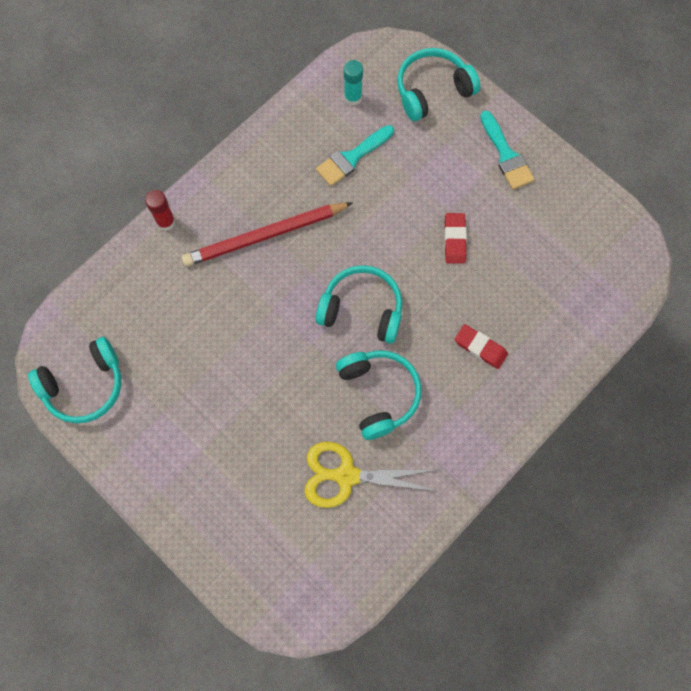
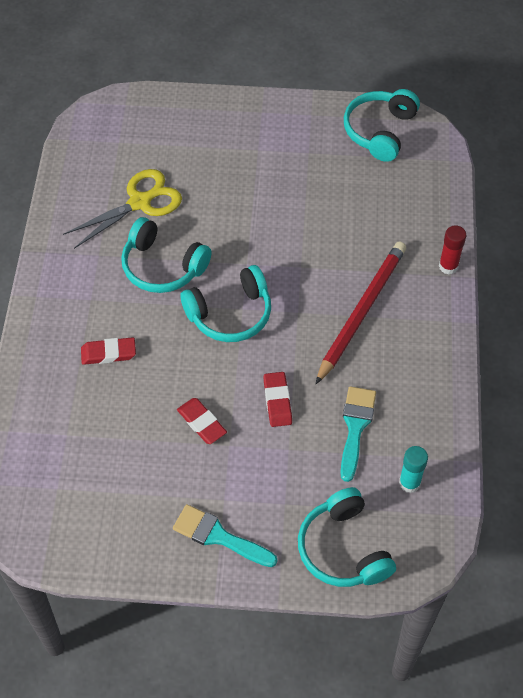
camera: 140 degrees right, 15 degrees down
turquoise headphones [397,48,480,121] -> turquoise headphones turned 135 degrees clockwise [298,487,396,587]
none -> red eraser [263,372,292,427]

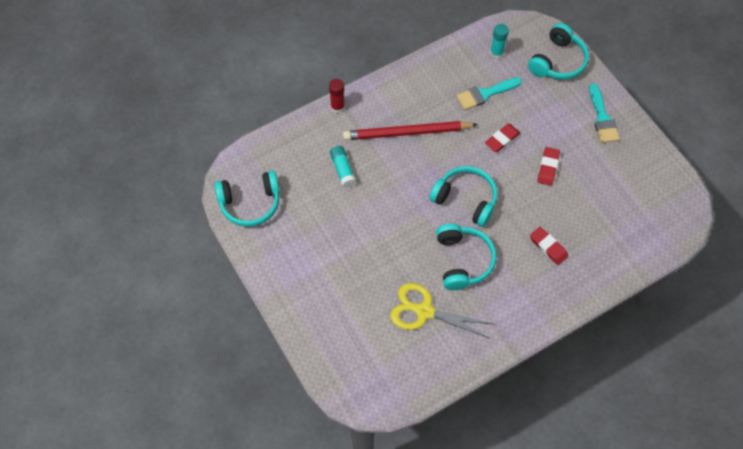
camera: 125 degrees left, 5 degrees up
none -> turquoise glue stick [330,146,356,188]

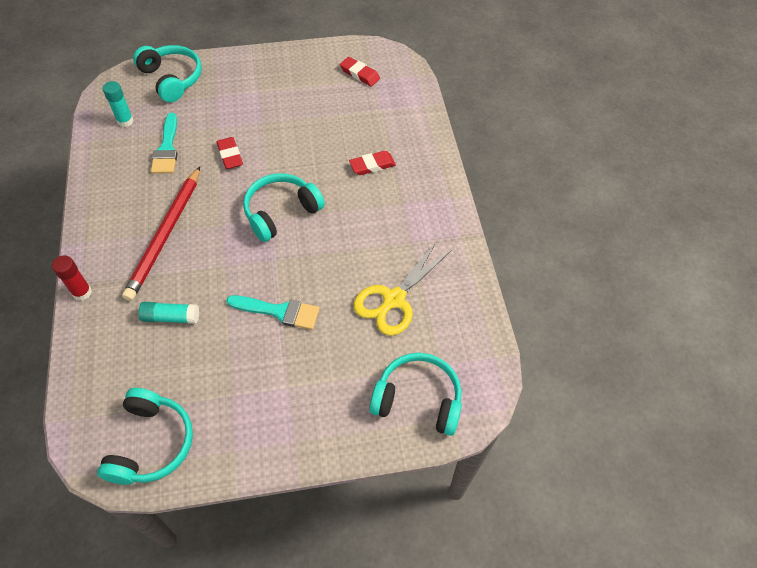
camera: 70 degrees left, 5 degrees down
turquoise headphones [436,224,496,290] -> turquoise headphones moved to [369,353,462,436]
red eraser [537,147,560,186] -> red eraser moved to [340,57,380,86]
turquoise brush [589,83,620,143] -> turquoise brush moved to [226,295,320,330]

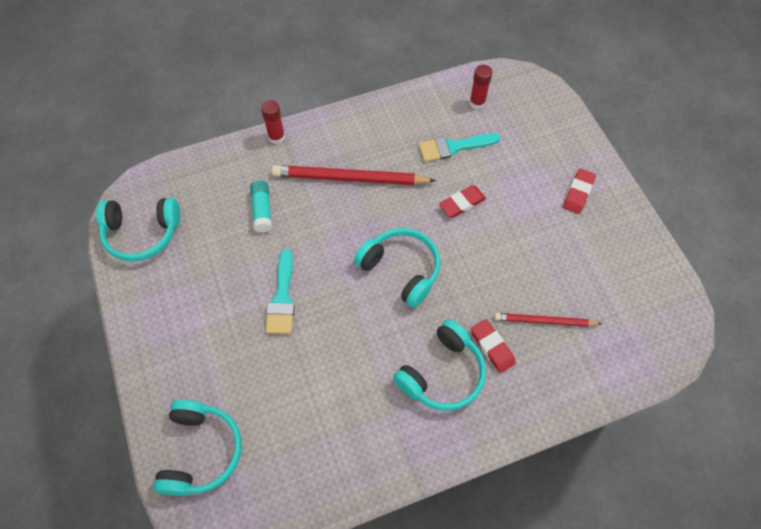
camera: 80 degrees right, 5 degrees up
turquoise glue stick [103,81,133,127] -> red glue stick [469,65,493,109]
turquoise headphones [133,45,202,102] -> turquoise headphones moved to [393,319,486,411]
red eraser [340,57,380,86] -> red eraser moved to [563,169,596,214]
yellow scissors [353,241,452,336] -> none
none -> red pencil [494,313,601,327]

